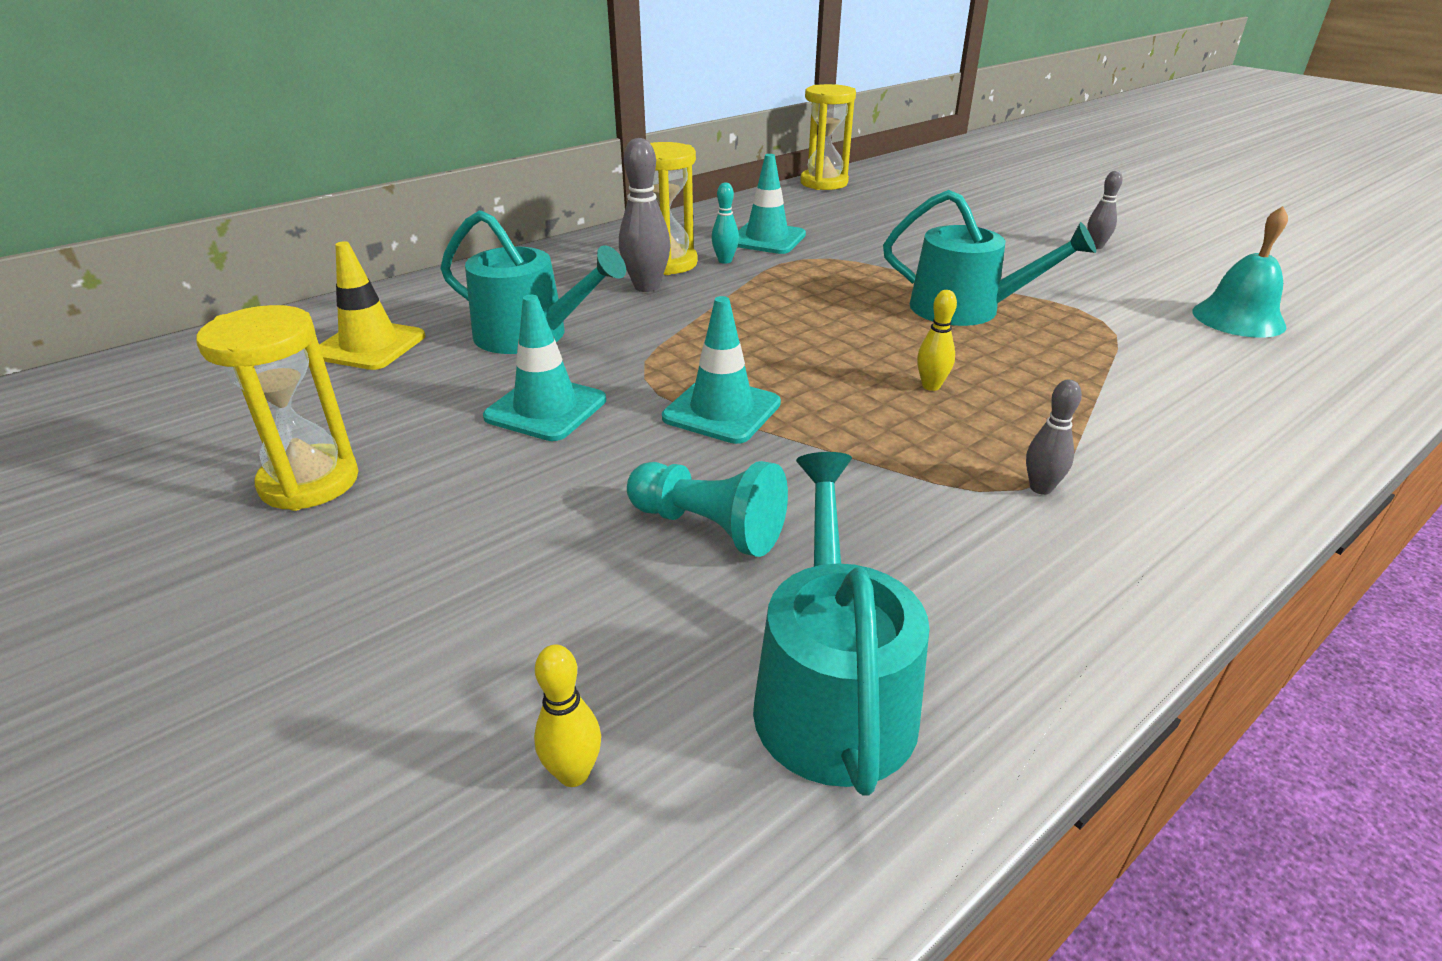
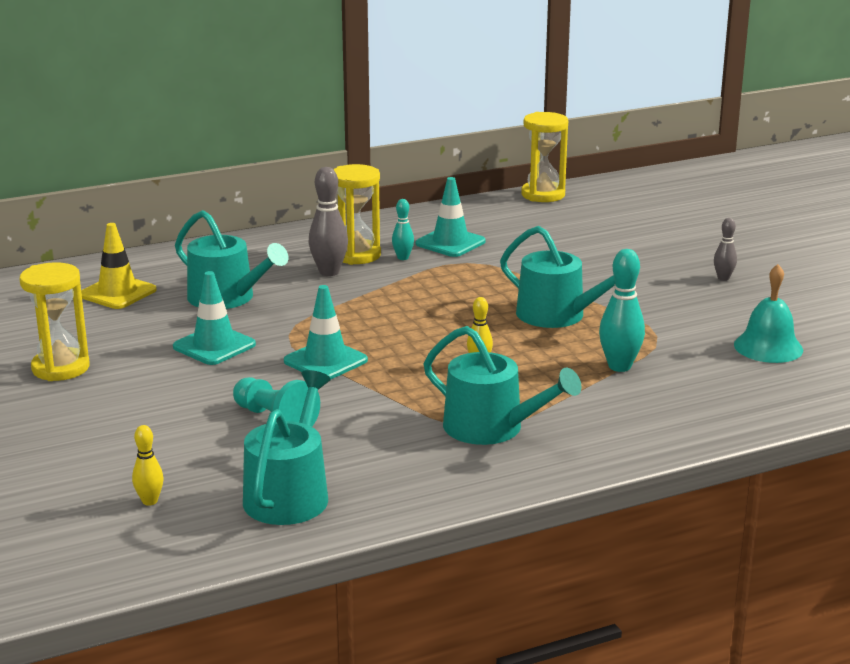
camera: 15 degrees right, 10 degrees down
grey bowling pin [1026,380,1082,495] -> turquoise watering can [424,326,582,445]
none -> turquoise bowling pin [599,249,645,372]

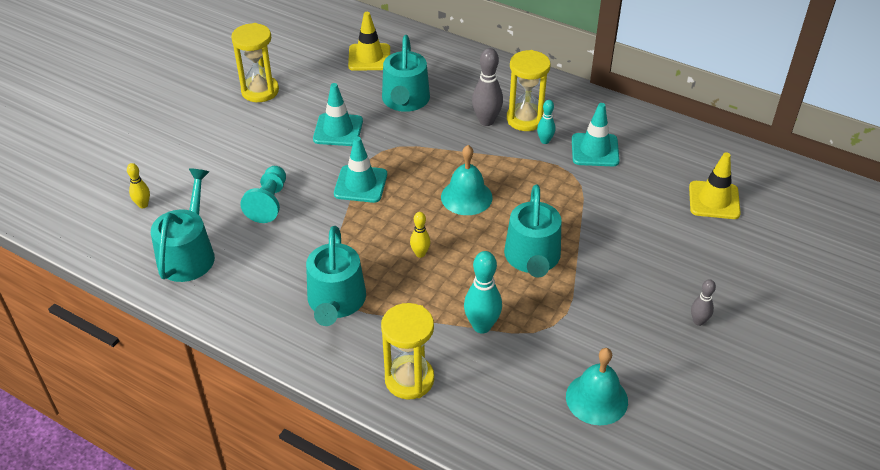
camera: 55 degrees right, 20 degrees up
turquoise watering can [243,370,331,525] -> turquoise watering can turned 60 degrees counterclockwise [151,168,215,282]
yellow hourglass [521,112,568,202] -> yellow hourglass moved to [381,303,434,399]
none -> turquoise bell [441,145,493,215]
none -> yellow traffic cone [689,152,741,219]

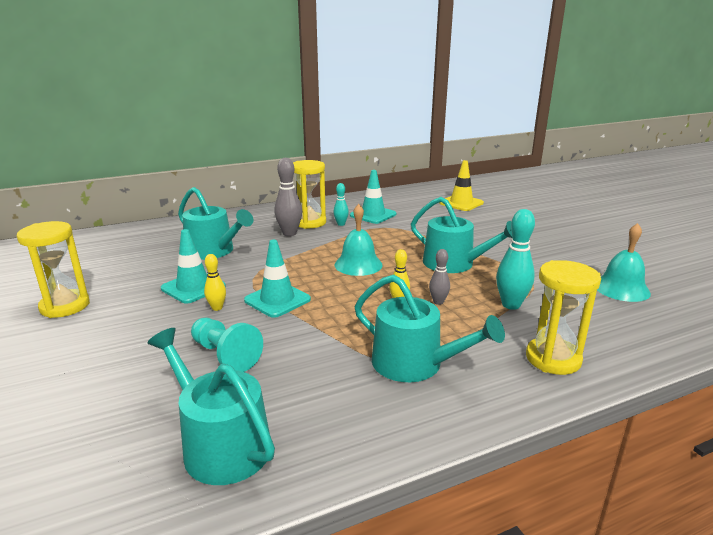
camera: 55 degrees left, 20 degrees down
yellow bowling pin [127,163,150,208] -> yellow bowling pin moved to [204,254,226,311]
yellow traffic cone [348,12,390,71] -> none
grey bowling pin [691,279,716,326] -> grey bowling pin moved to [429,249,450,305]

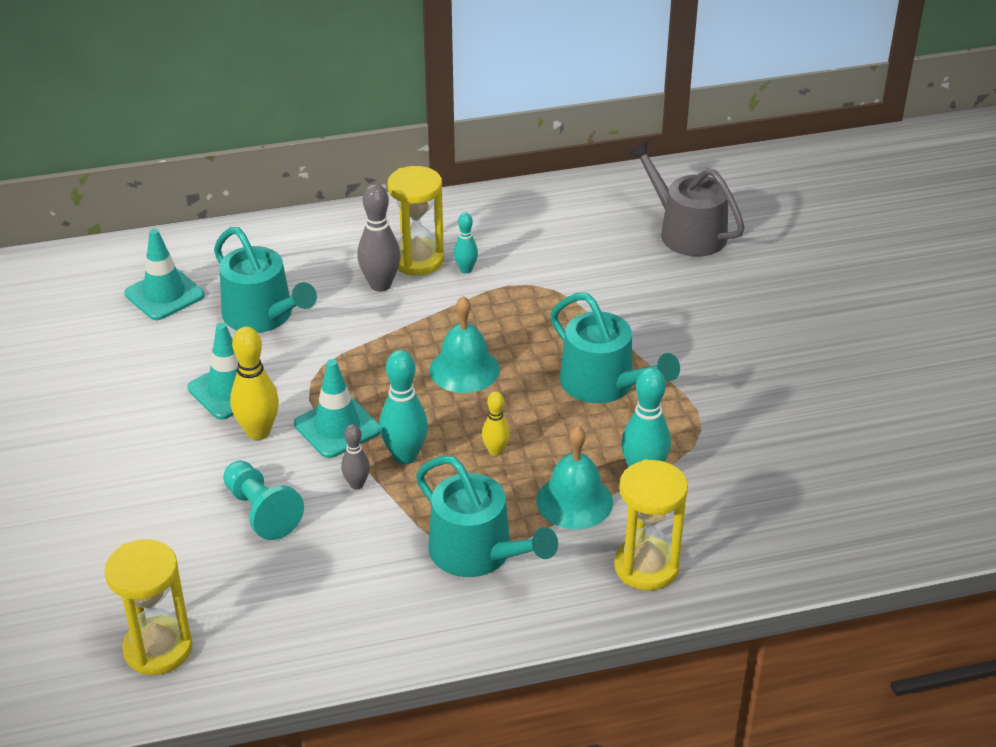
camera: 10 degrees right, 15 degrees up
yellow hourglass [17,221,90,318] -> yellow hourglass moved to [104,539,193,675]
turquoise watering can [147,328,275,485] -> none
yellow bowling pin [204,254,226,311] -> yellow bowling pin [230,327,279,440], size x1.73
turquoise traffic cone [350,170,396,224] -> turquoise traffic cone moved to [124,229,205,320]
grey bowling pin [429,249,450,305] -> grey bowling pin moved to [341,424,370,490]
yellow traffic cone [439,160,484,211] -> grey watering can [628,140,745,257]
turquoise bell [597,223,651,302] -> turquoise bell moved to [536,426,613,529]
none -> turquoise bowling pin [379,350,428,465]

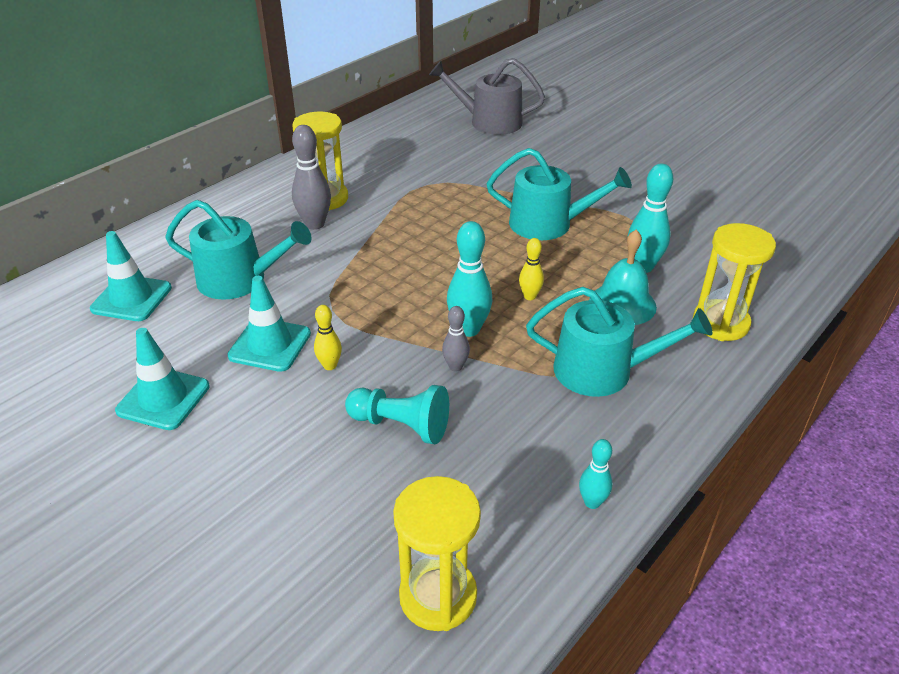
camera: 35 degrees left, 0 degrees up
yellow bowling pin [230,327,279,440] -> yellow bowling pin [314,305,342,370], size x0.58
turquoise traffic cone [294,359,380,458] -> turquoise traffic cone moved to [115,328,210,430]
turquoise bell [429,296,500,393] -> none
turquoise bowling pin [454,213,478,274] -> turquoise bowling pin moved to [579,439,613,509]

